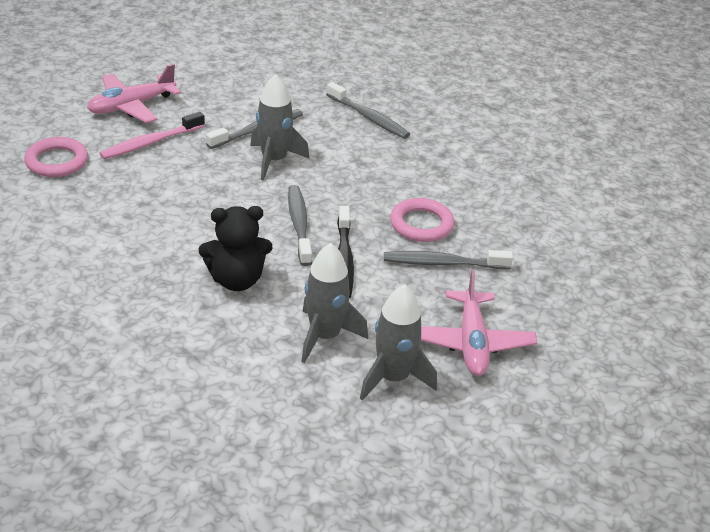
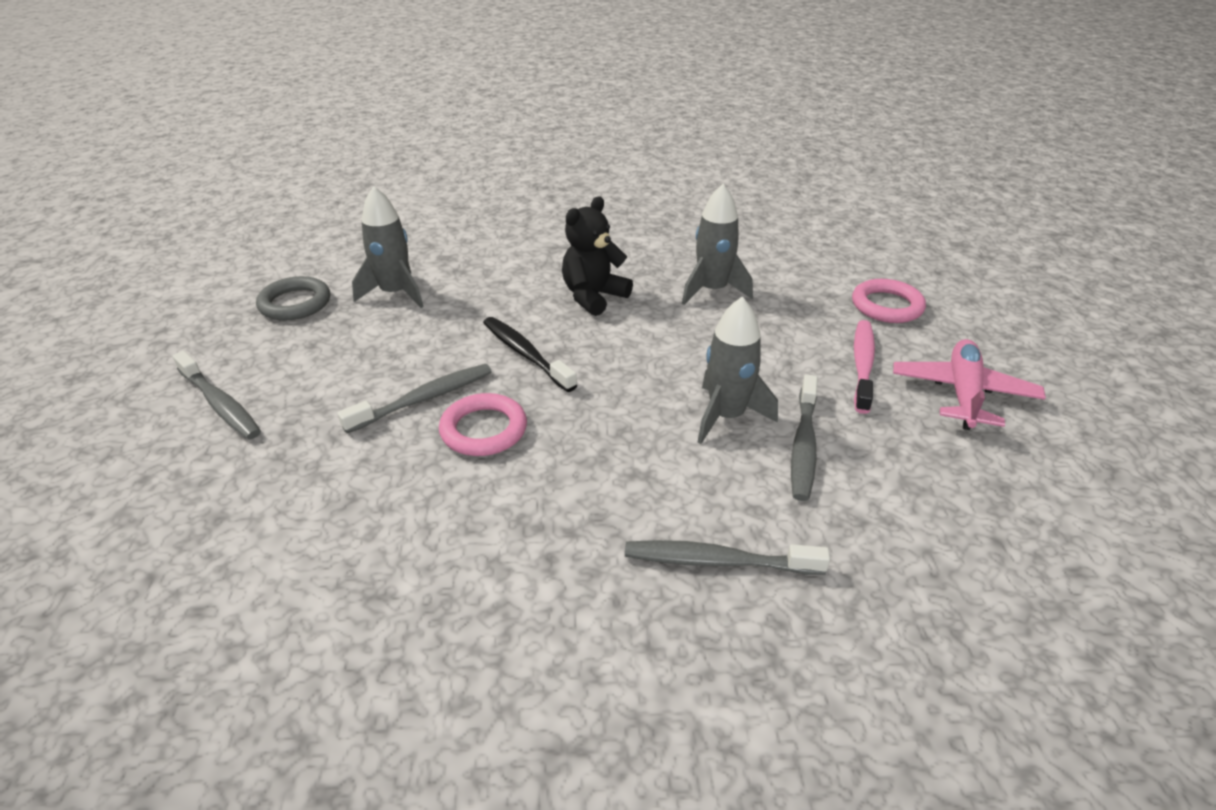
camera: 145 degrees right, 0 degrees up
grey toothbrush [288,185,312,266] -> grey toothbrush moved to [173,351,261,439]
grey rocket [301,243,368,363] -> grey rocket moved to [682,184,753,305]
pink plane [421,270,537,376] -> none
none -> grey ring [256,276,330,320]

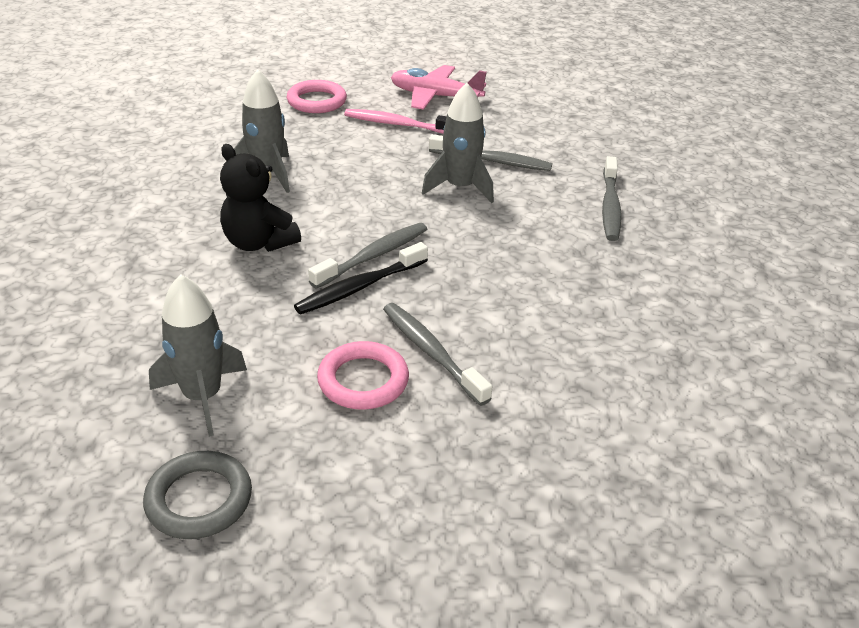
camera: 90 degrees left, 0 degrees up
grey toothbrush [173,351,261,439] -> grey toothbrush moved to [308,223,427,289]
pink ring [439,393,527,456] -> pink ring moved to [317,341,409,410]

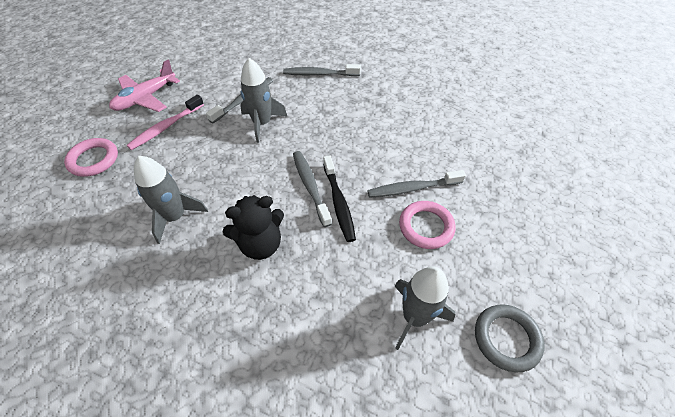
camera: 65 degrees left, 15 degrees up
grey toothbrush [602,156,622,241] -> grey toothbrush turned 150 degrees clockwise [283,64,361,76]

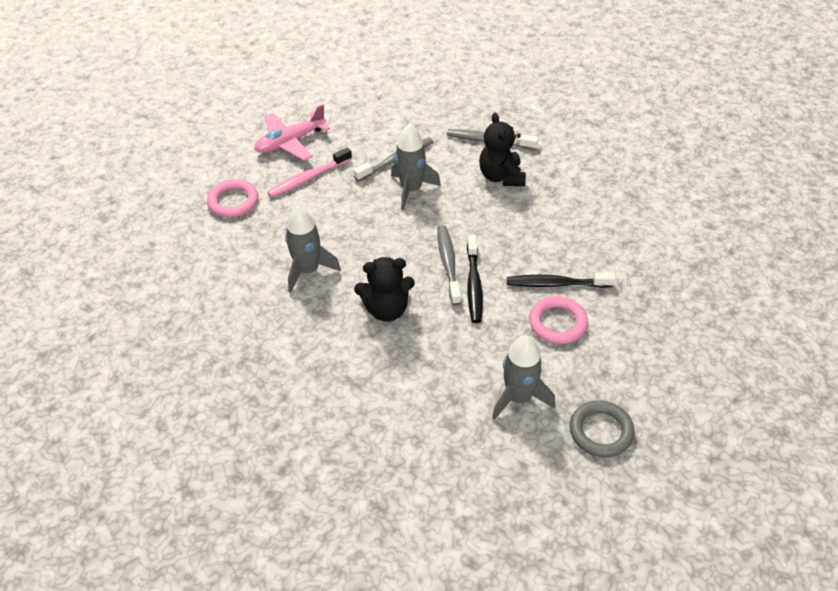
camera: 15 degrees right, 5 degrees down
grey toothbrush [367,170,466,198] -> black toothbrush [507,272,616,288]
none -> black teddy bear [479,113,526,186]

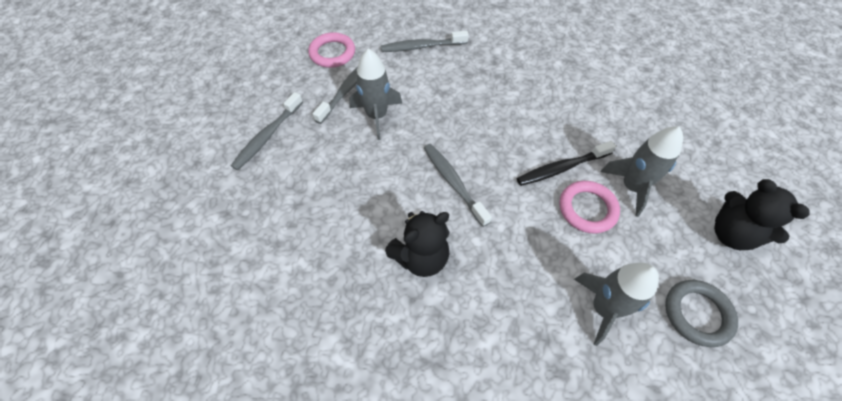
camera: 25 degrees left, 10 degrees up
pink ring [207,179,258,217] -> pink ring moved to [308,32,355,68]
pink plane [254,104,330,161] -> none
pink toothbrush [268,147,352,198] -> grey toothbrush [231,92,303,170]
grey rocket [285,205,341,292] -> grey rocket moved to [600,126,683,217]
black toothbrush [467,235,483,323] -> none
black teddy bear [479,113,526,186] -> black teddy bear moved to [714,179,810,250]

